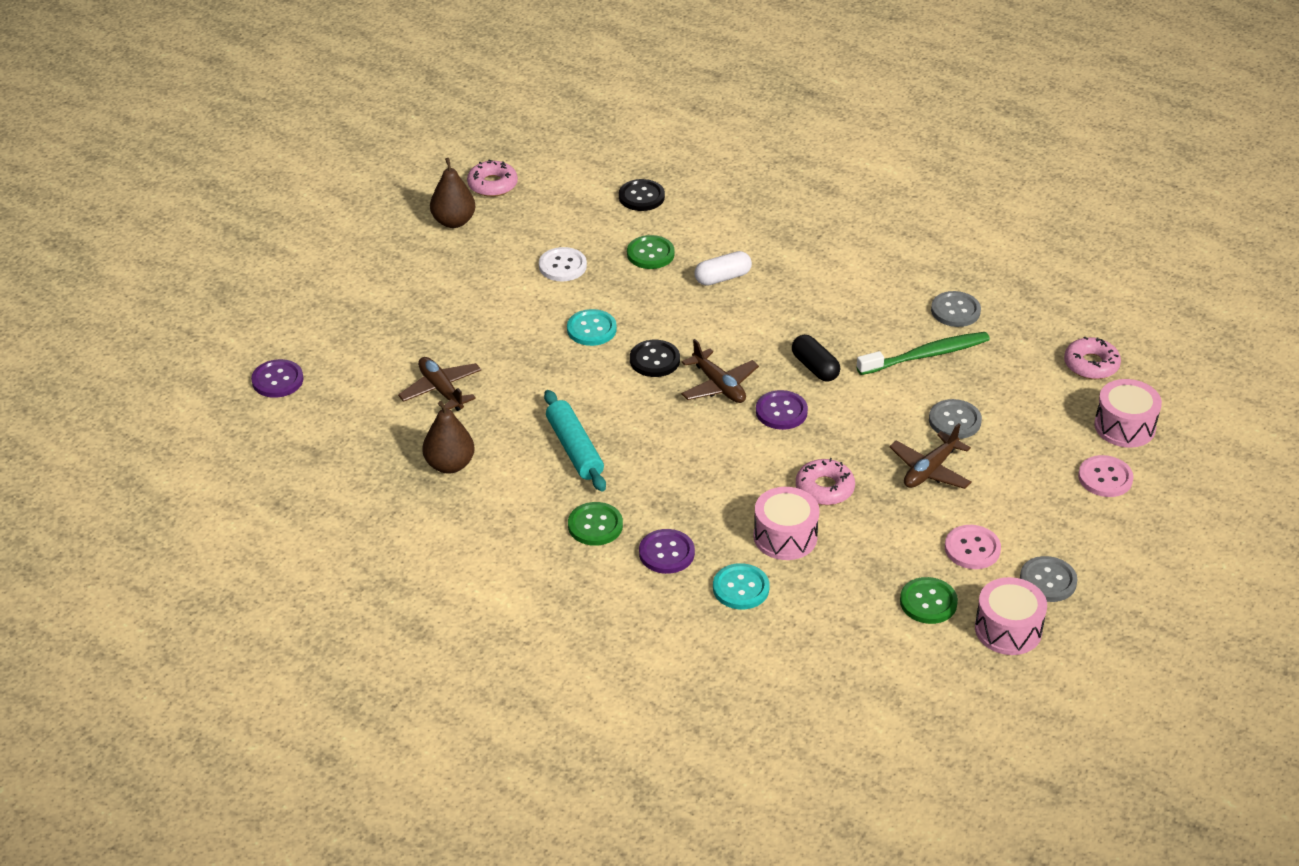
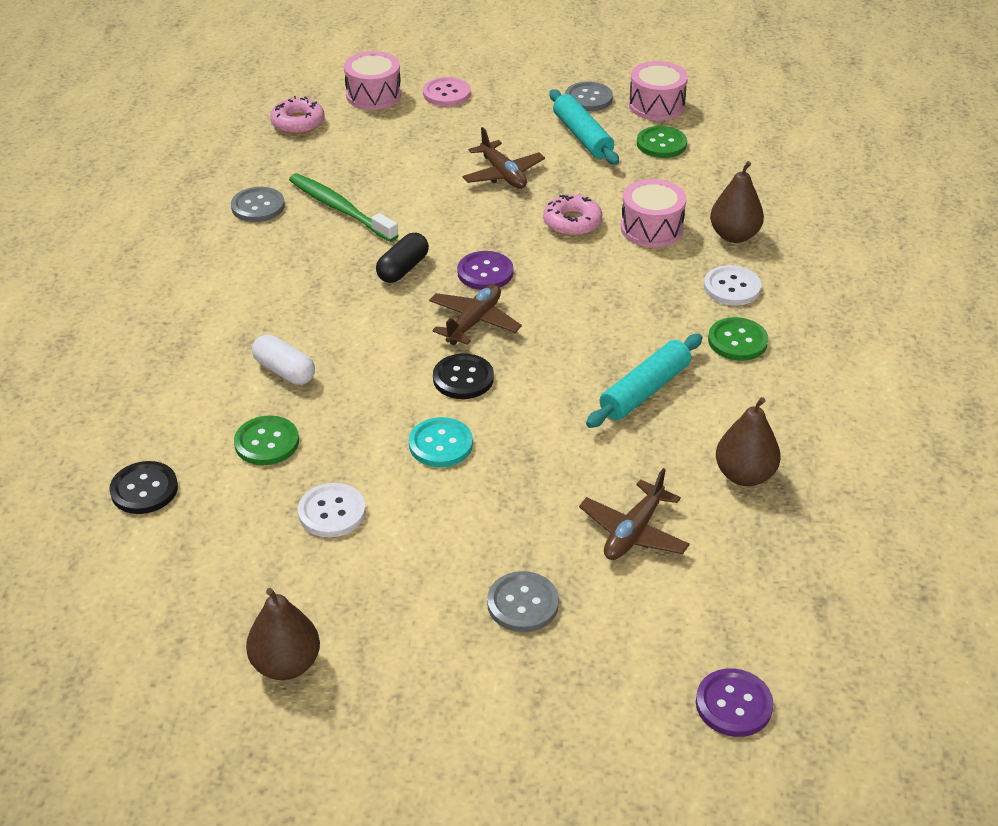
camera: 115 degrees left, 0 degrees up
pink donut [467,160,518,197] -> none
purple button [639,529,695,574] -> white button [704,265,761,306]
turquoise button [713,563,770,610] -> brown pear [710,161,764,243]
brown plane [889,423,972,489] -> brown plane turned 45 degrees clockwise [462,127,545,189]
grey button [929,399,982,439] -> grey button moved to [487,571,559,632]
pink button [945,525,1001,569] -> turquoise rolling pin [550,89,619,165]

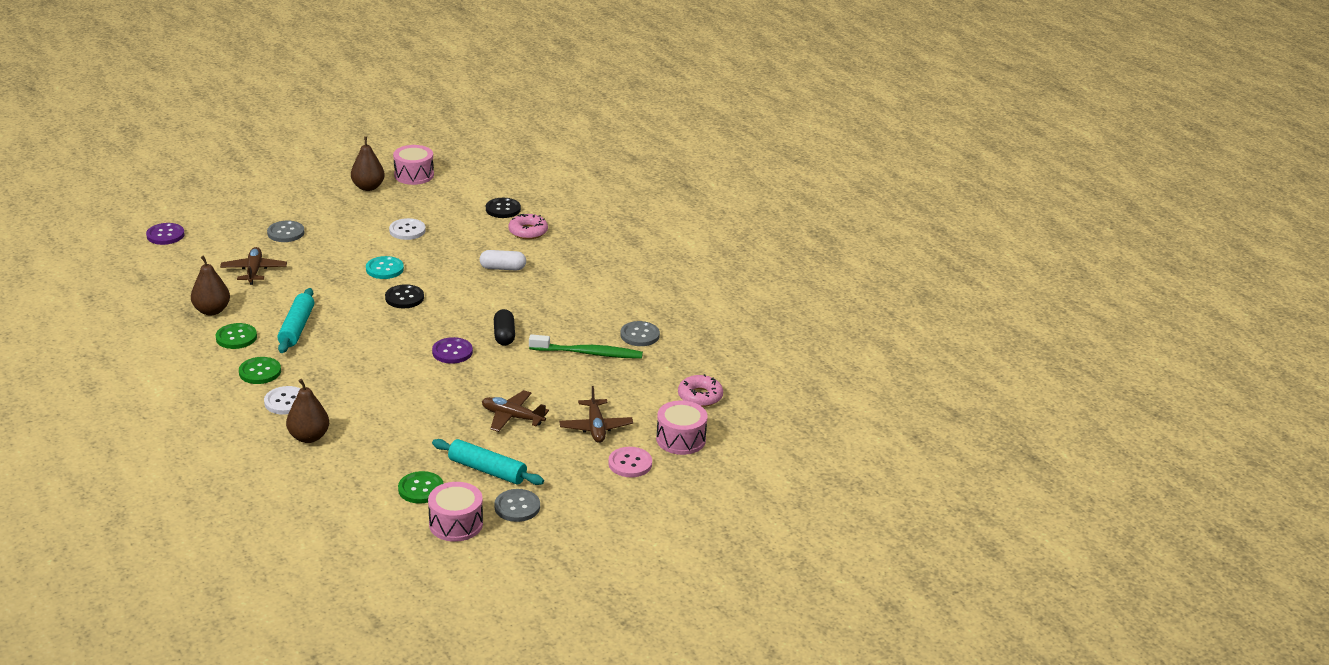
camera: 140 degrees right, 10 degrees down
green button [234,415,299,465] -> green button moved to [216,323,257,349]
brown plane [429,285,522,345] -> brown plane moved to [559,386,633,443]
pink donut [543,194,602,236] -> pink donut moved to [508,214,548,239]
pink drum [621,179,687,247] -> pink drum moved to [393,145,434,185]

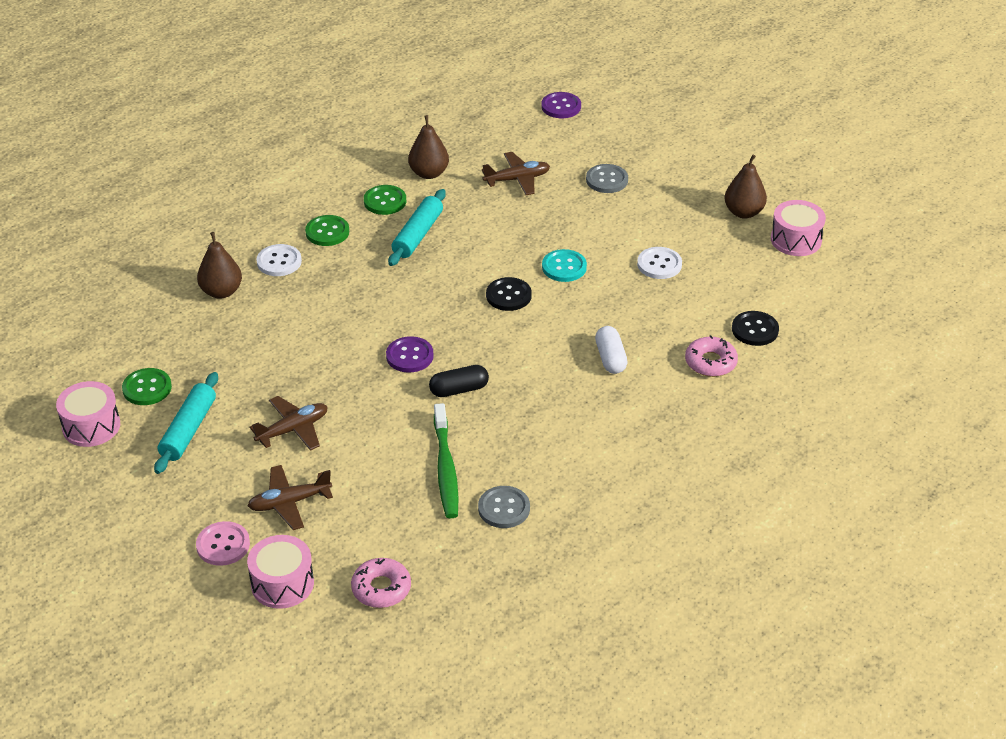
camera: 80 degrees right, 10 degrees up
turquoise rolling pin [277,288,314,353] -> turquoise rolling pin turned 60 degrees counterclockwise [388,189,446,266]
brown plane [482,390,549,432] -> brown plane turned 45 degrees clockwise [250,396,328,451]
grey button [494,489,540,522] -> none

